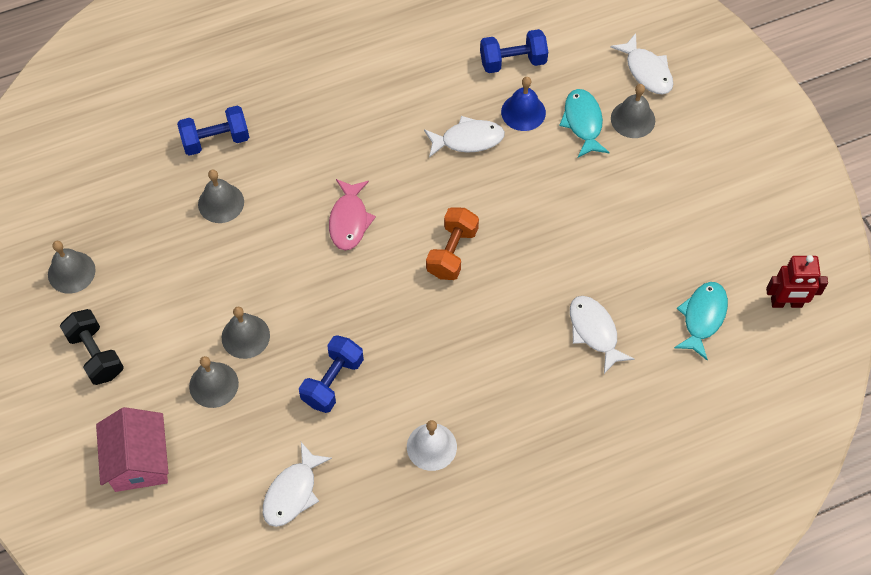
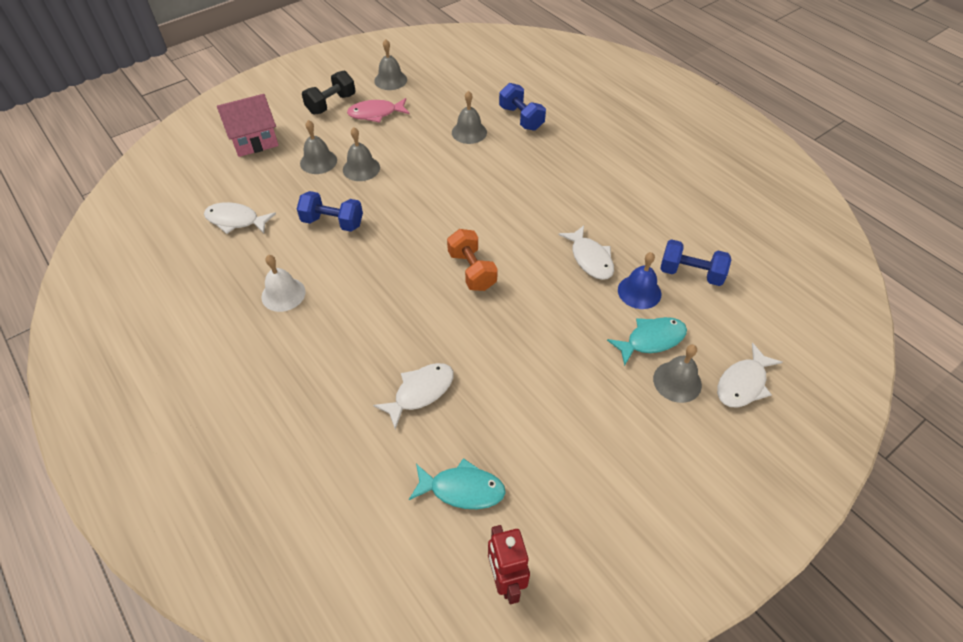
camera: 75 degrees right, 10 degrees down
pink fish [329,179,376,250] -> pink fish moved to [347,98,410,123]
orange dumbbell [426,207,479,280] -> orange dumbbell turned 60 degrees clockwise [447,229,498,291]
blue dumbbell [480,29,548,73] -> blue dumbbell turned 45 degrees counterclockwise [660,239,731,286]

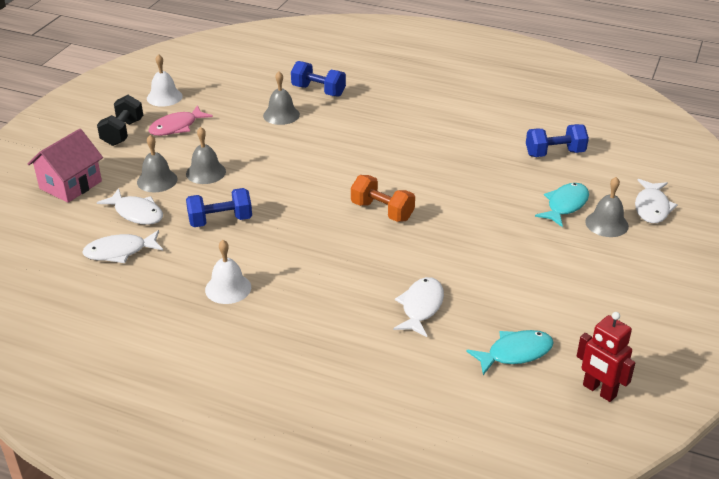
camera: 30 degrees left, 15 degrees down
grey bell [374,39,407,90] -> white bell [147,54,183,107]
white fish [558,225,614,280] -> white fish moved to [97,188,163,225]
blue bell [618,252,661,309] -> none

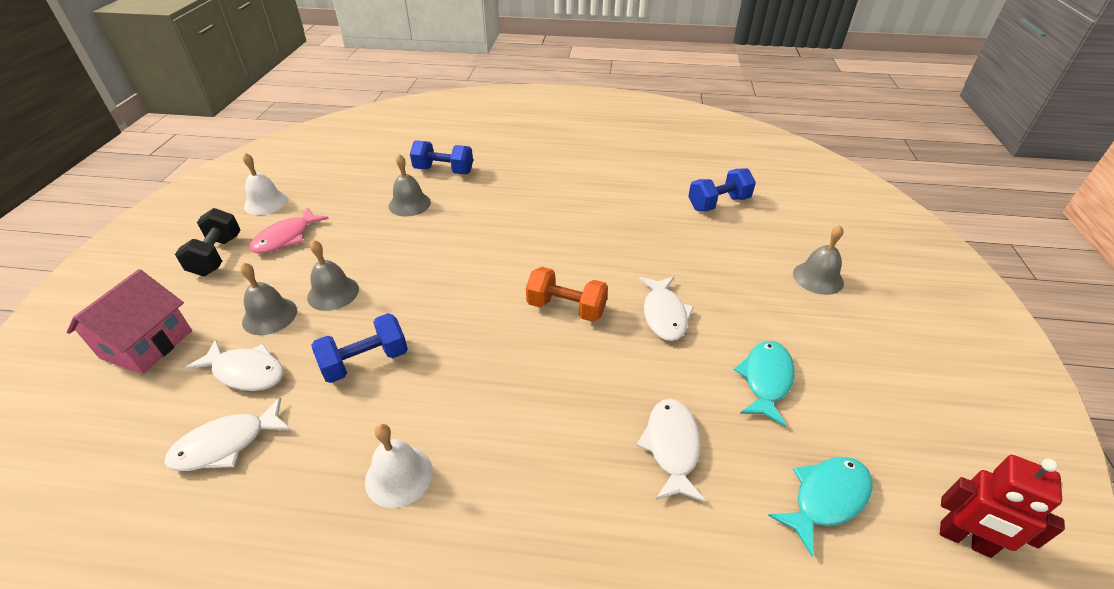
camera: 15 degrees left, 5 degrees up
turquoise fish [535,183,589,227] -> turquoise fish moved to [734,341,795,427]
white fish [635,179,677,223] -> white fish moved to [639,276,694,341]

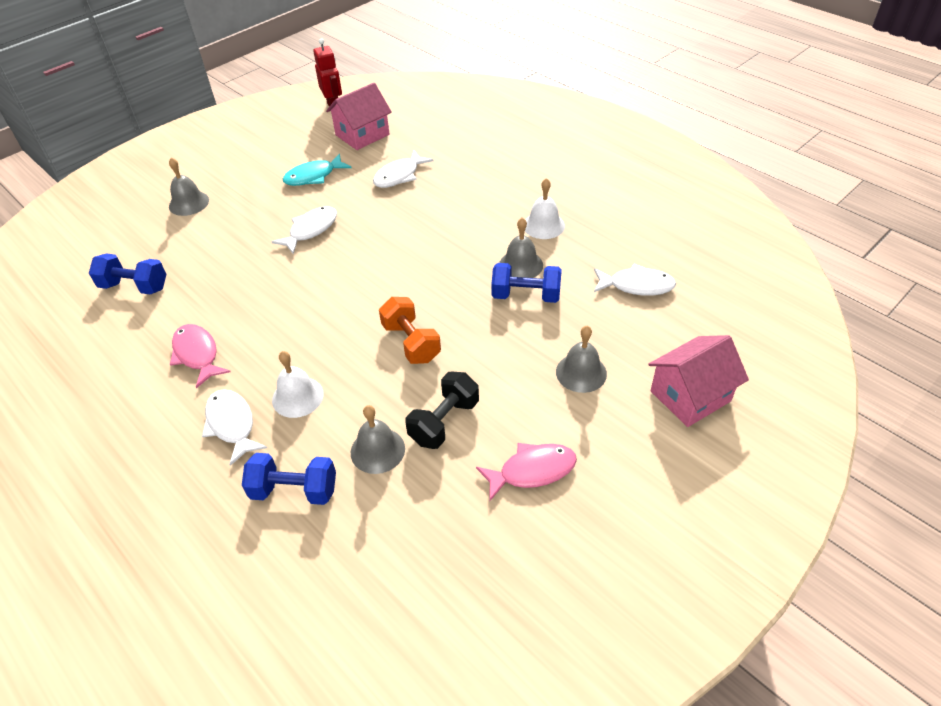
camera: 140 degrees left, 5 degrees up
black dumbbell [175,208,240,276] -> black dumbbell moved to [405,372,479,449]
white fish [185,339,284,391] -> white fish moved to [202,389,267,466]
white bell [243,153,288,215] -> white bell moved to [272,351,324,418]
grey bell [307,240,359,311] -> grey bell moved to [499,218,543,278]
blue dumbbell [410,140,473,174] -> blue dumbbell turned 45 degrees counterclockwise [242,453,336,505]
orange dumbbell [526,267,608,322] -> orange dumbbell moved to [379,297,441,364]
turquoise fish [768,457,873,557] -> pink house [326,83,392,150]
none -> pink fish [170,324,231,388]

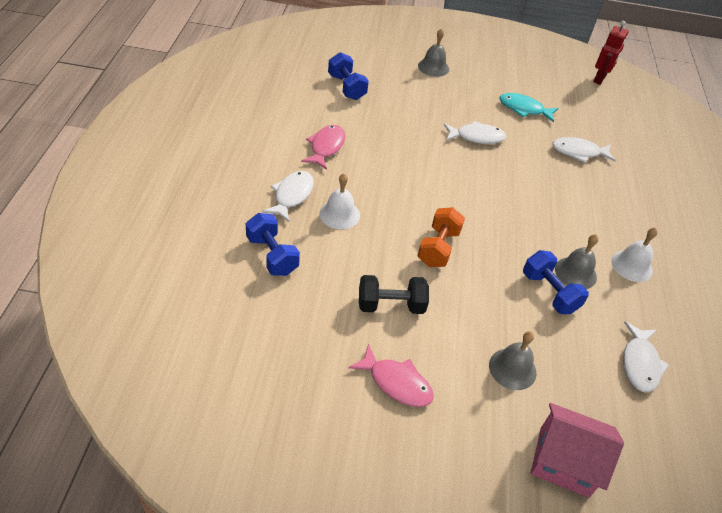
camera: 45 degrees right, 0 degrees up
pink house [326,83,392,150] -> none
grey bell [351,405,405,474] -> none
white fish [594,264,676,296] -> white fish turned 45 degrees clockwise [623,322,669,392]

